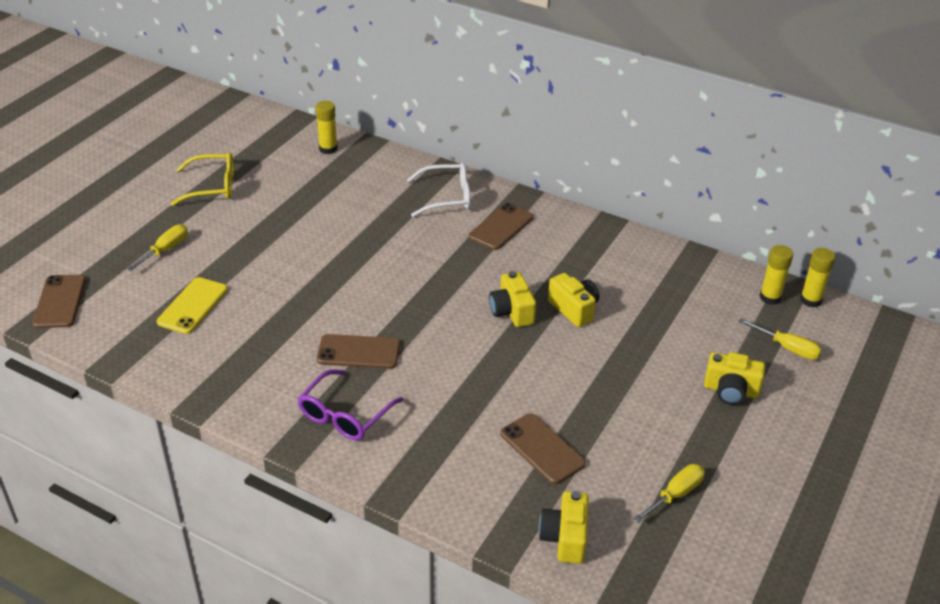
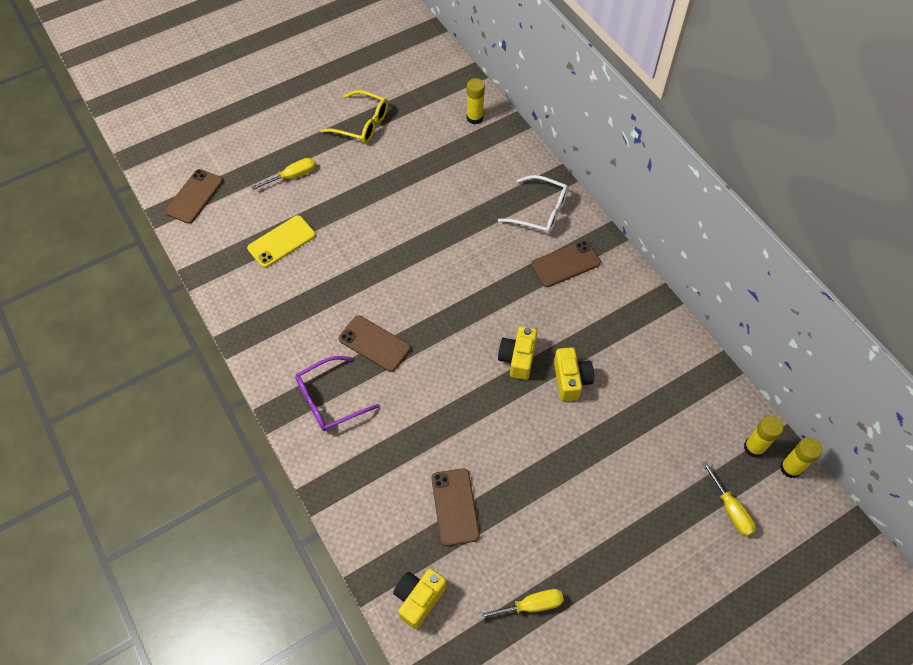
camera: 30 degrees right, 20 degrees up
yellow camera [704,352,765,405] -> none

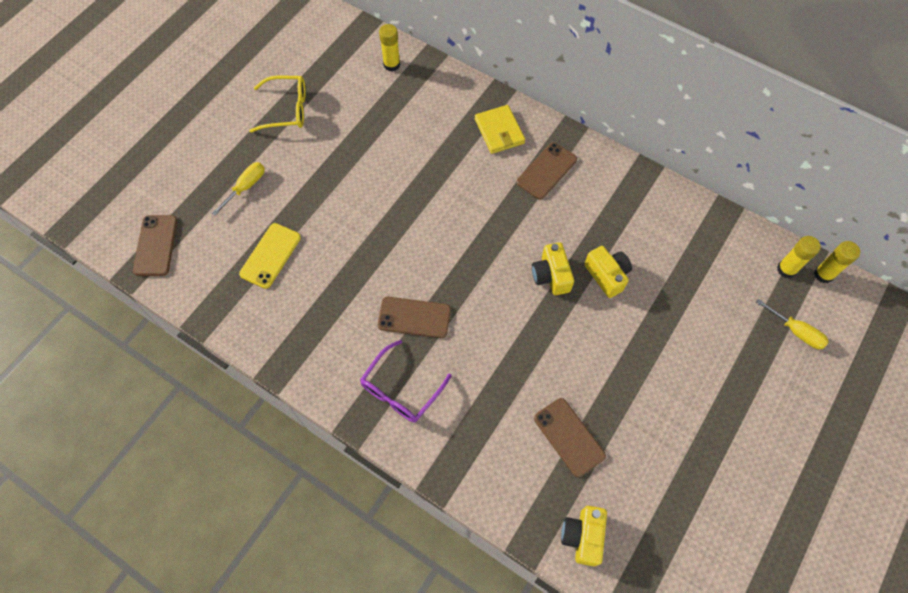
camera: 25 degrees left, 5 degrees up
yellow screwdriver [477,589,564,619] -> none
white glasses [498,175,569,235] -> yellow wallet [475,105,525,154]

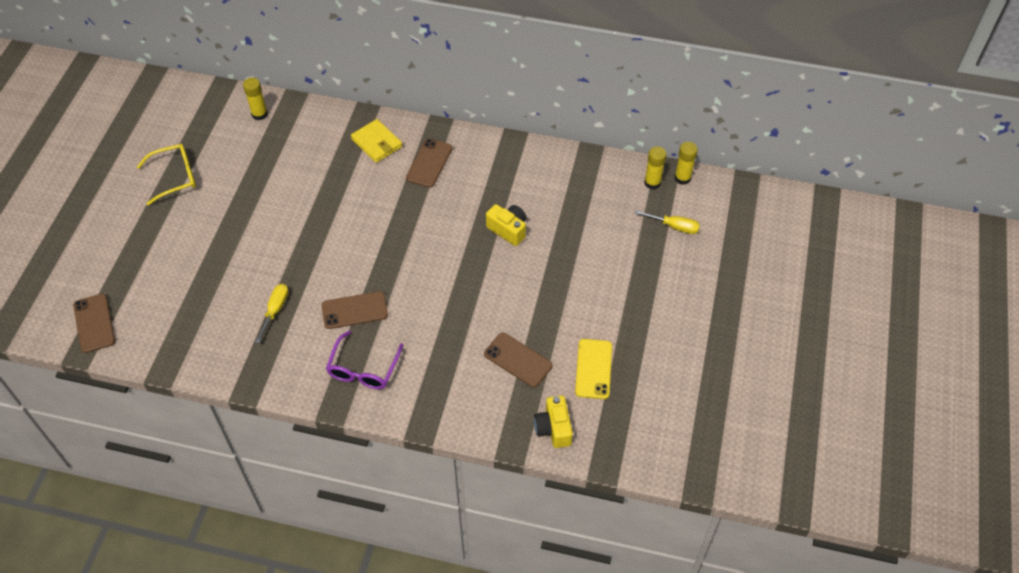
camera: 20 degrees left, 10 degrees down
yellow screwdriver [212,162,265,216] -> yellow screwdriver moved to [255,284,289,343]
yellow phone [239,223,301,289] -> yellow phone moved to [575,339,612,399]
yellow camera [532,242,574,295] -> none

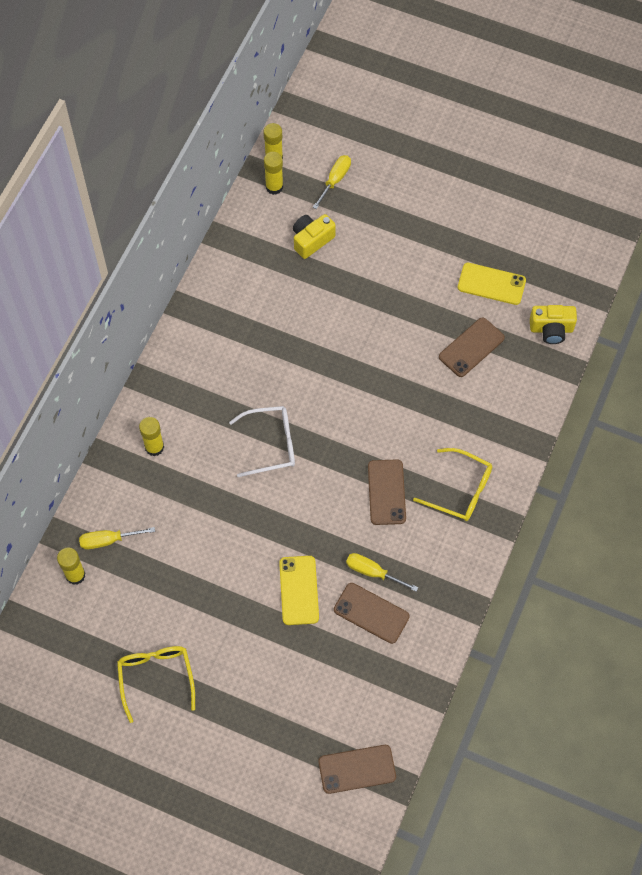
camera: 80 degrees left, 10 degrees up
purple glasses [326,331,403,389] -> yellow glasses [413,448,492,521]
yellow wallet [351,119,403,163] -> yellow glue stick [139,417,164,456]
brown phone [406,139,453,187] -> brown phone moved to [334,583,410,644]
yellow camera [486,204,527,246] -> yellow camera moved to [293,214,336,259]
none -> yellow screwdriver [79,527,155,549]
none -> white glasses [229,406,295,477]
none -> yellow phone [279,556,319,625]

